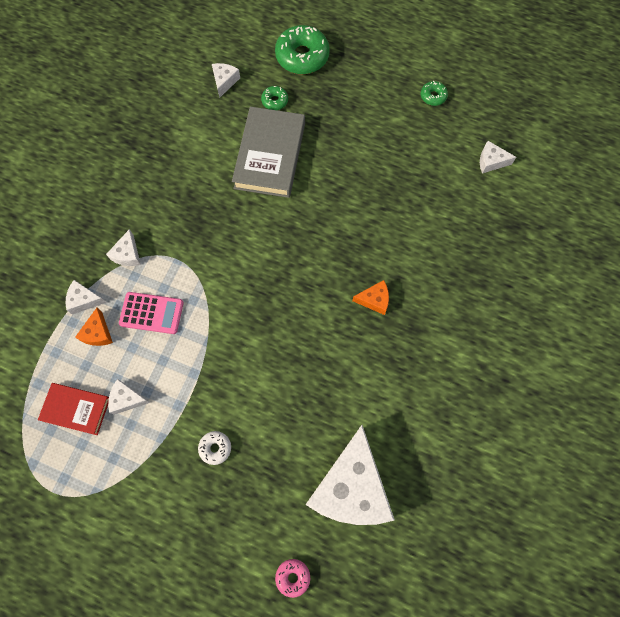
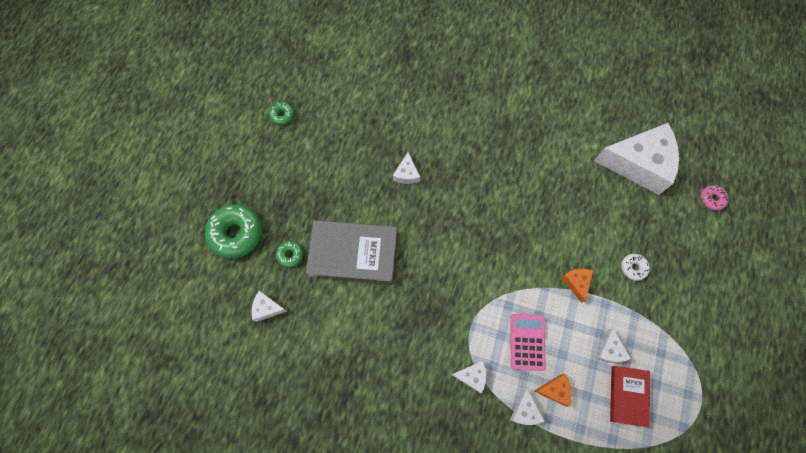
camera: 95 degrees left, 0 degrees up
orange cheese [352,280,389,315] -> orange cheese moved to [561,269,593,303]
white cheese [480,141,516,174] -> white cheese moved to [393,152,420,184]

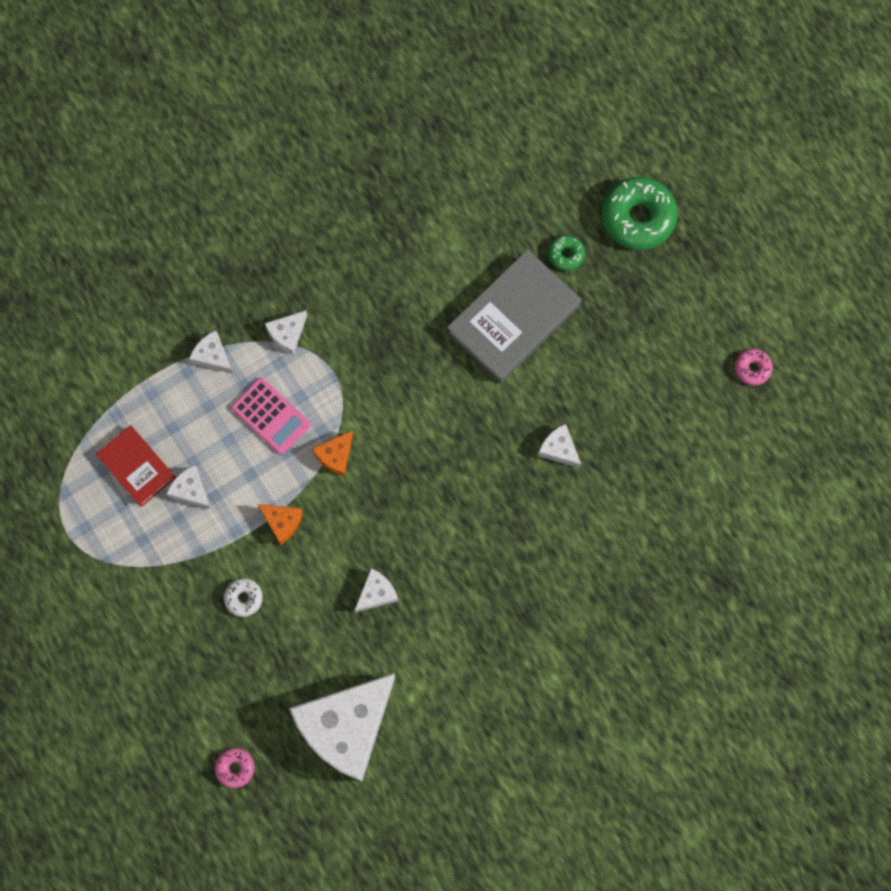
camera: 130 degrees right, 5 degrees up
white cheese [252,291,287,322] -> white cheese moved to [355,569,398,612]
green donut [269,102,294,125] -> pink donut [735,349,773,385]
orange cheese [534,374,572,407] -> orange cheese moved to [312,431,353,476]

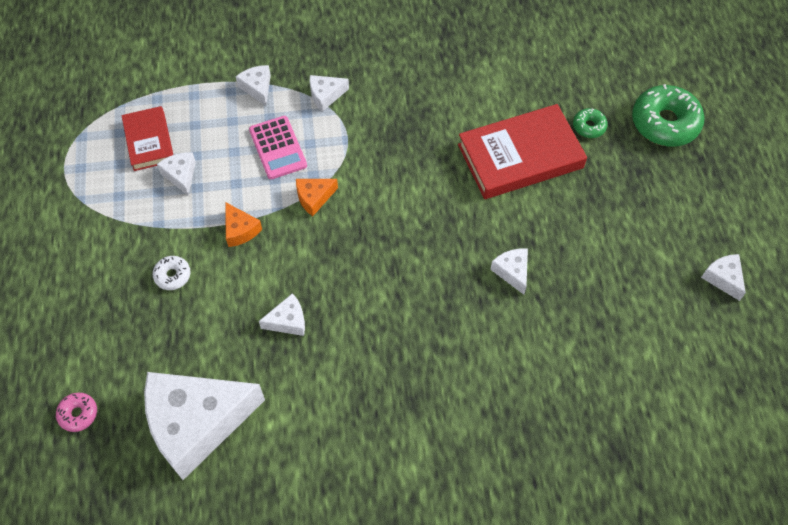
camera: 25 degrees right, 15 degrees down
grey book [447,249,581,383] -> red book [458,104,587,199]
pink donut [735,349,773,385] -> white cheese [701,254,746,301]

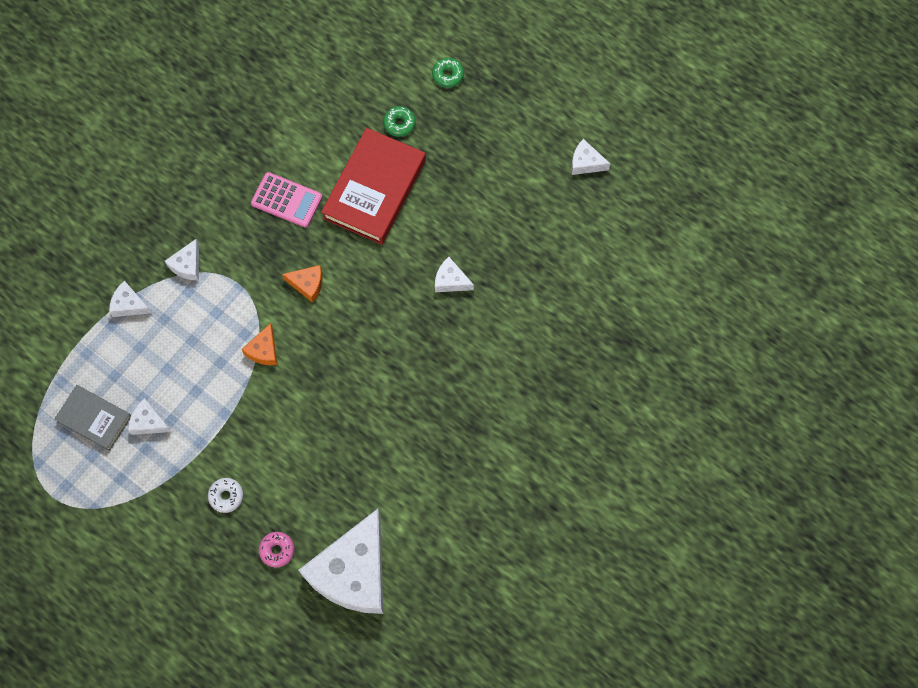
camera: 45 degrees left, 10 degrees up
pink donut [56,393,97,432] -> pink donut moved to [259,532,294,568]
red book [122,106,173,171] -> grey book [54,385,131,451]
orange cheese [225,202,262,247] -> orange cheese moved to [282,265,323,303]
pink calculator [249,116,307,179] -> pink calculator moved to [251,172,322,227]
white cheese [259,293,305,336] -> none
green donut [632,84,705,147] -> green donut [432,58,464,88], size x0.49

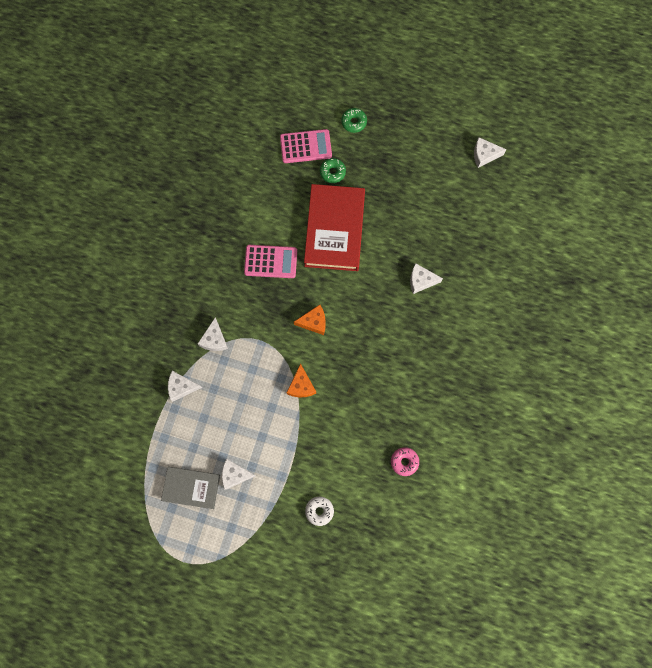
camera: 20 degrees left, 5 degrees up
pink donut [259,532,294,568] -> pink donut moved to [391,447,419,476]
white cheese [298,509,383,614] -> none
none -> pink calculator [280,129,332,163]

